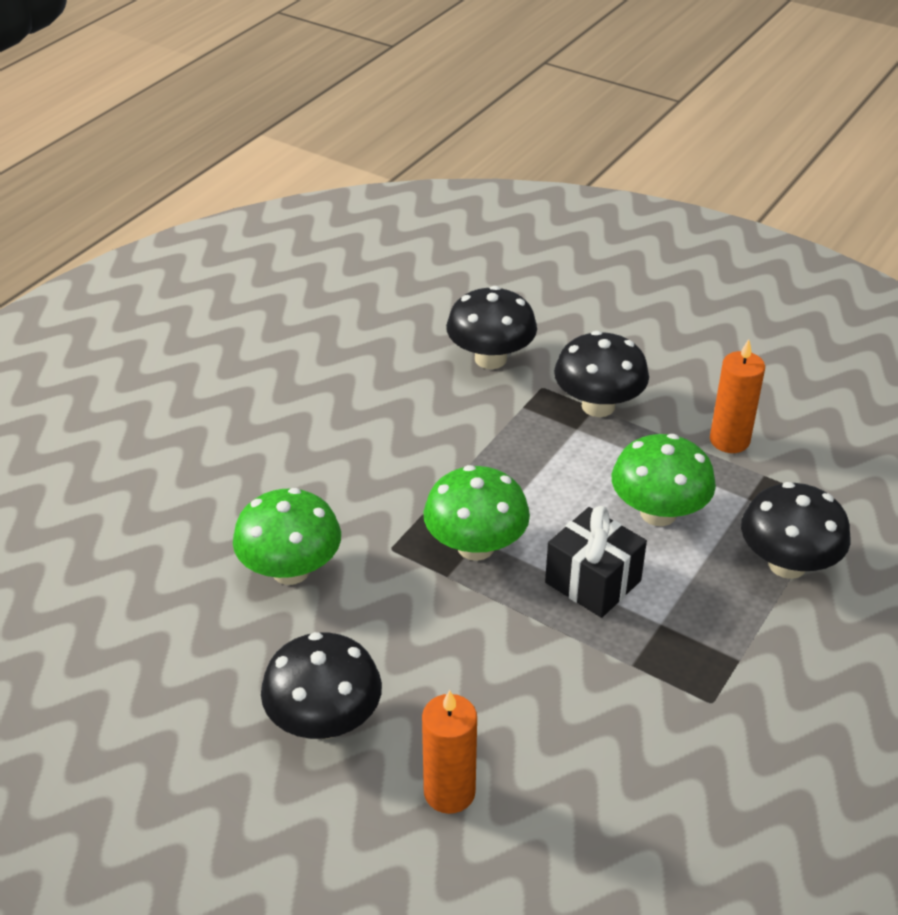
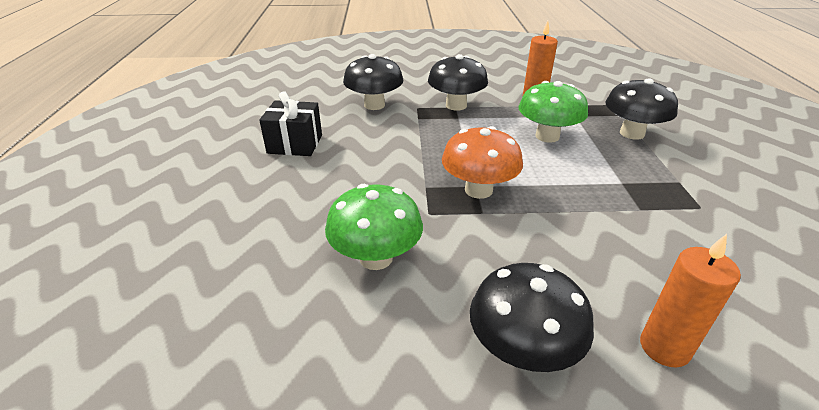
camera: 35 degrees left, 5 degrees down
green mushroom [424,465,530,561] -> orange mushroom [442,126,523,199]
black gift [545,506,647,618] -> black gift moved to [259,91,322,156]

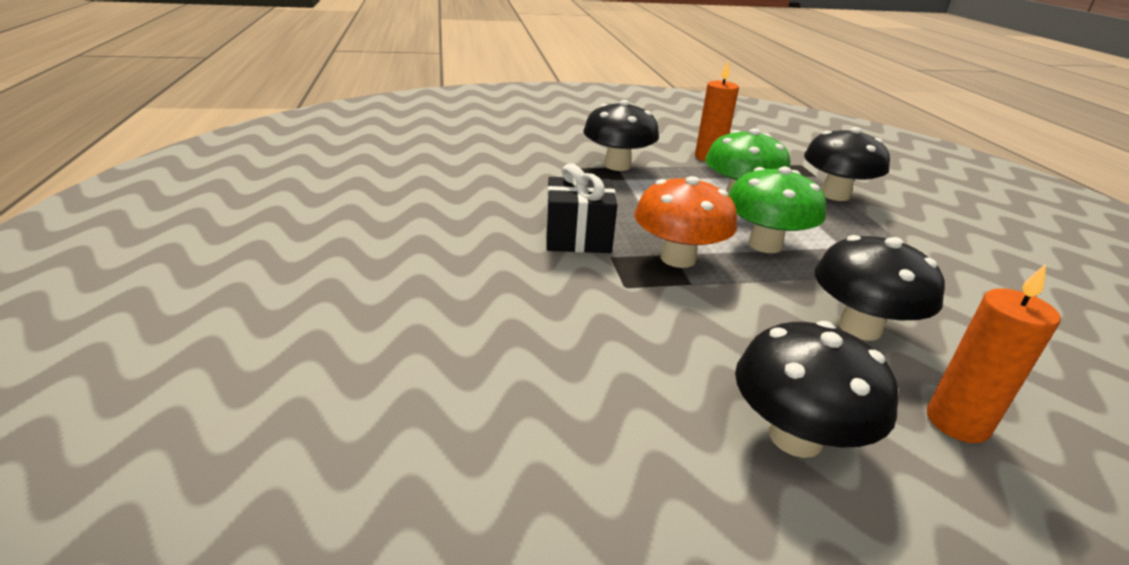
camera: 10 degrees left, 5 degrees down
black gift [259,91,322,156] -> black gift moved to [546,163,617,253]
green mushroom [325,184,423,270] -> green mushroom moved to [729,166,826,253]
black mushroom [343,54,403,110] -> black mushroom moved to [815,235,945,341]

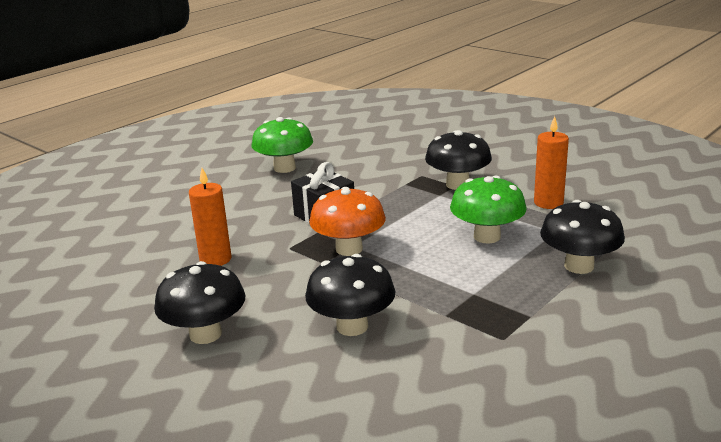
camera: 55 degrees right, 5 degrees down
green mushroom [729,166,826,253] -> green mushroom moved to [252,117,313,173]
orange candle [927,264,1061,443] -> orange candle moved to [189,168,232,266]

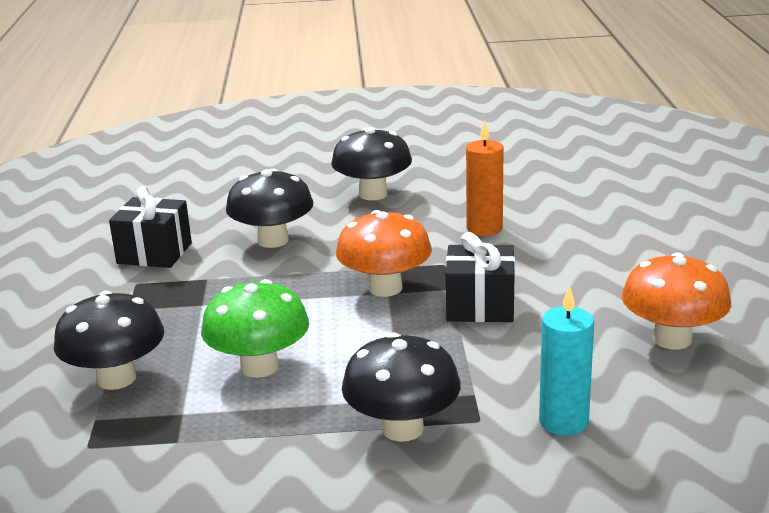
camera: 135 degrees right, 0 degrees up
green mushroom [252,117,313,173] -> orange mushroom [622,252,731,350]
orange candle [534,116,569,209] -> none
none -> black gift [109,186,192,268]
none -> turquoise candle [539,285,594,435]

